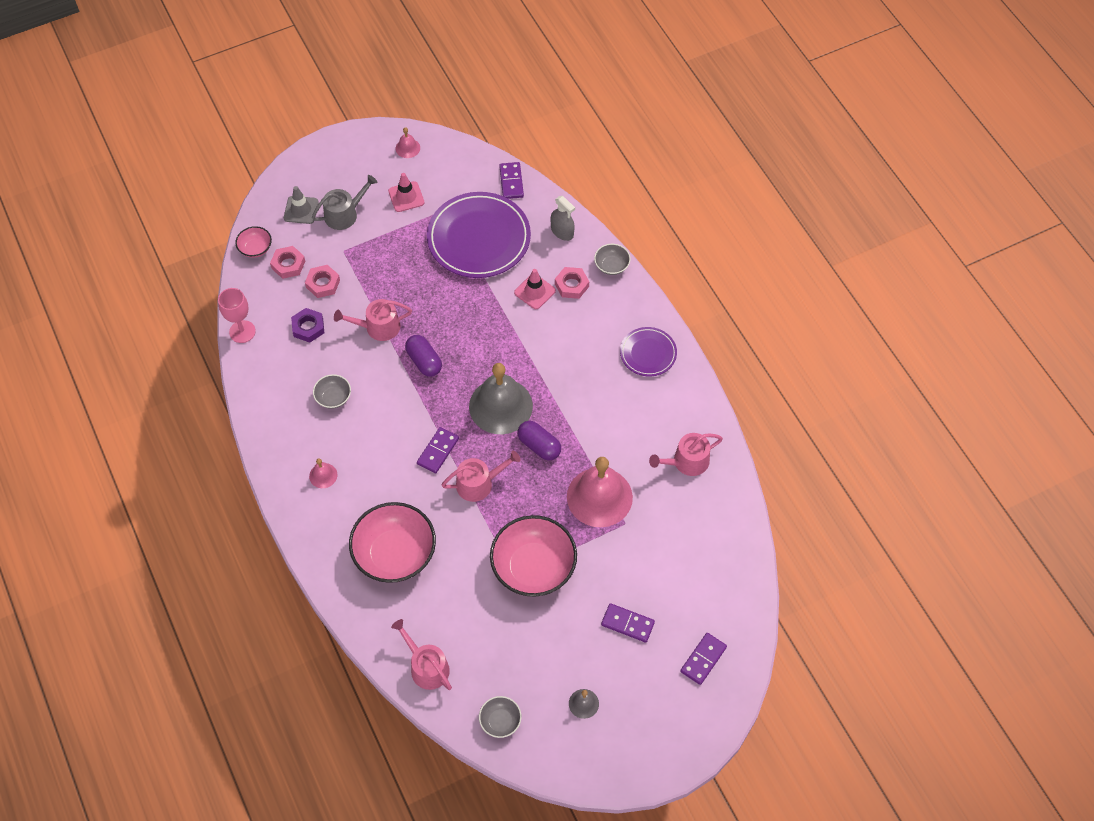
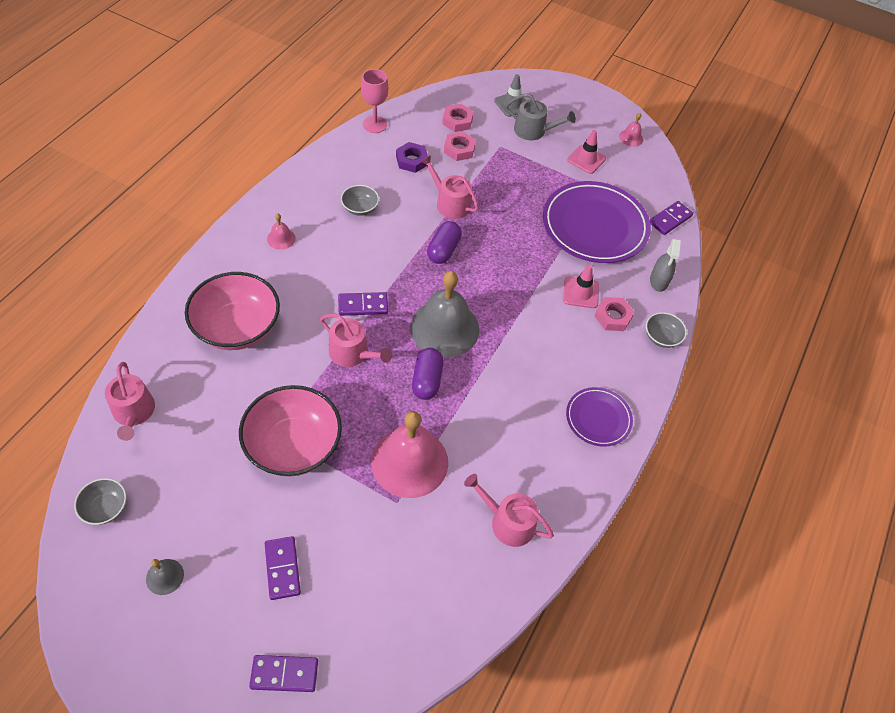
camera: 50 degrees right, 5 degrees down
pink bowl [235,226,272,258] -> none
pink watering can [391,619,452,690] -> pink watering can turned 150 degrees clockwise [105,362,155,441]

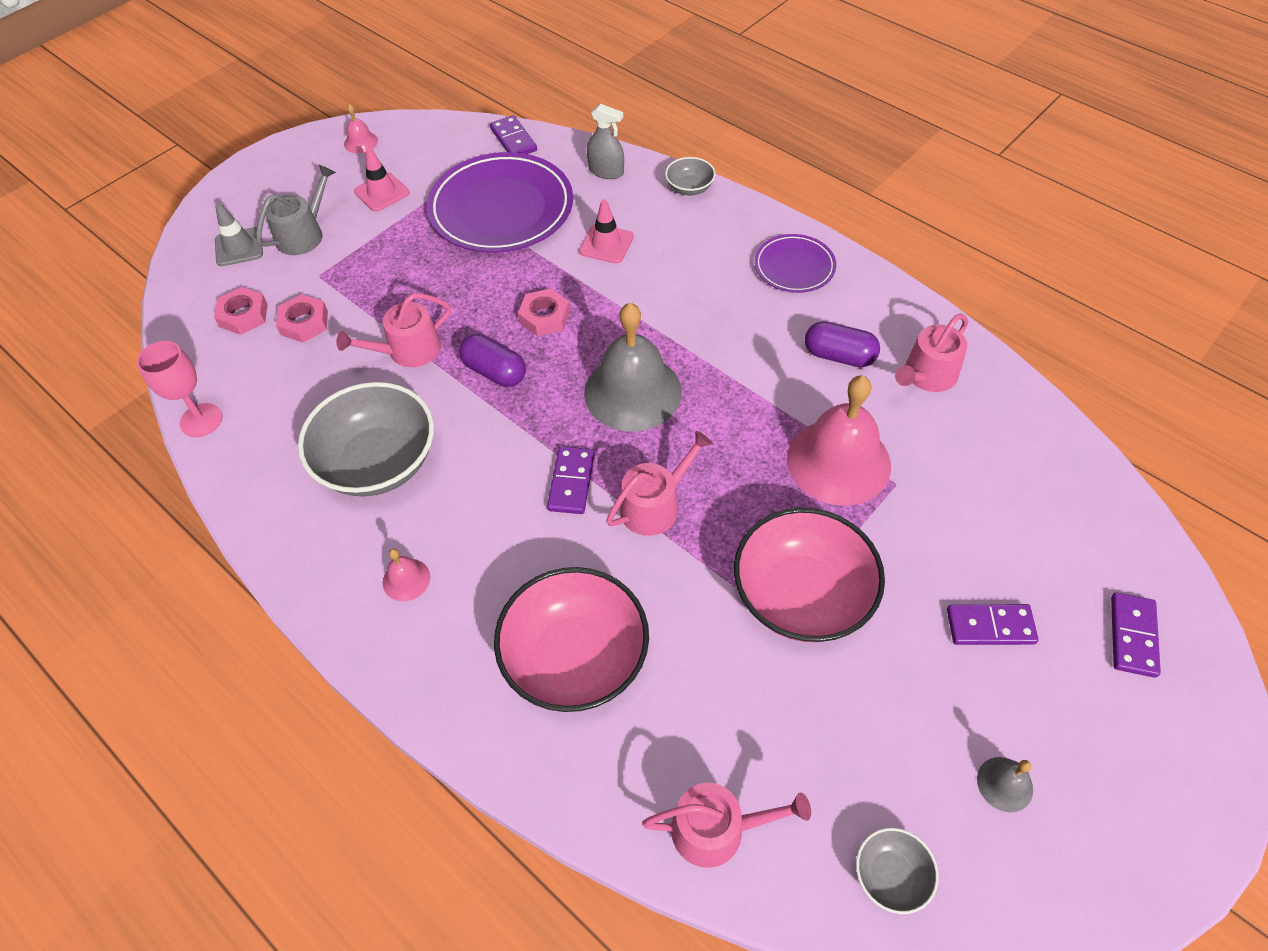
camera: 70 degrees left, 0 degrees up
grey bowl [341,185,379,216] -> grey bowl [298,382,434,496], size x2.13
purple nut [396,142,428,173] -> none
purple capsule [412,348,443,400] -> purple capsule moved to [805,321,880,367]
pink nut [594,297,635,331] -> pink nut moved to [518,288,570,336]

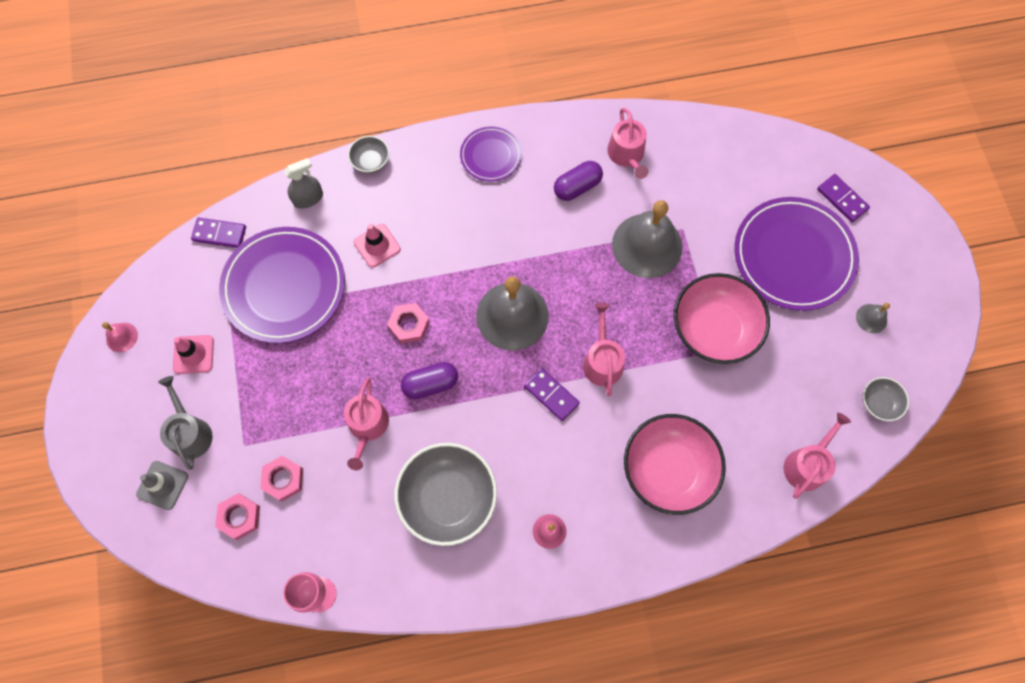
camera: 55 degrees left, 15 degrees up
pink bell [787,376,891,506] -> grey bell [612,200,683,278]
purple domino [947,604,1038,645] -> purple plate [734,197,859,311]

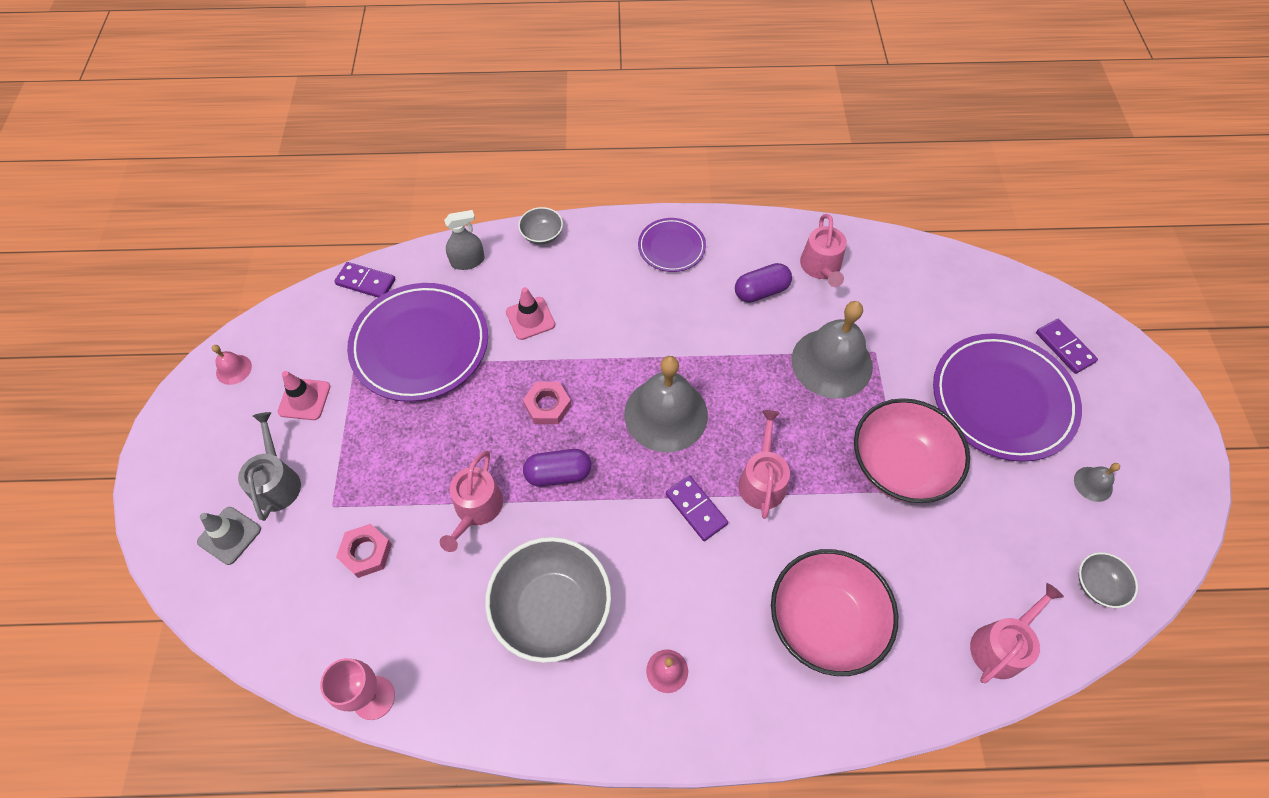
camera: 10 degrees right, 10 degrees down
pink nut [215,493,260,540] -> none

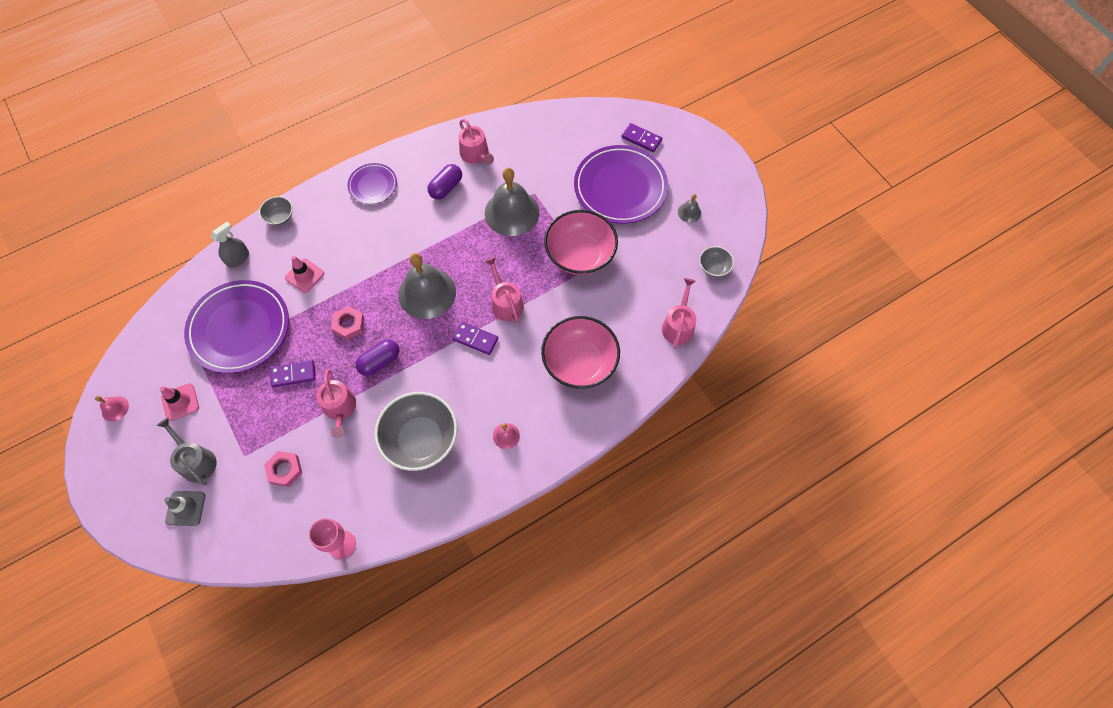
camera: 30 degrees left, 5 degrees up
purple domino [334,262,395,297] -> purple domino moved to [270,360,315,388]

